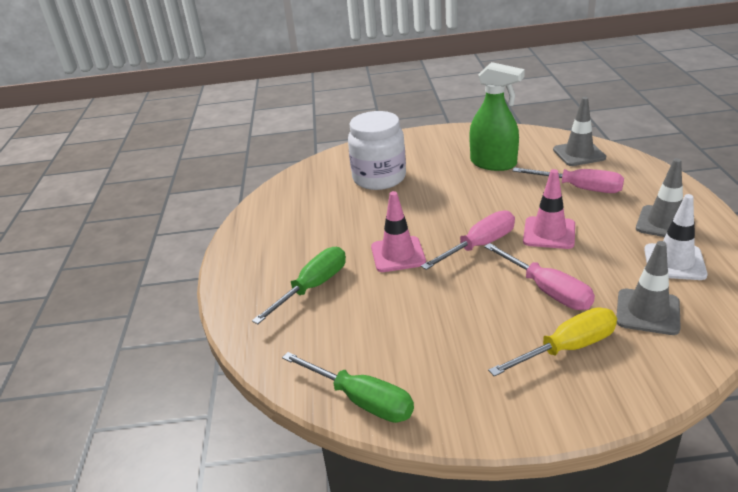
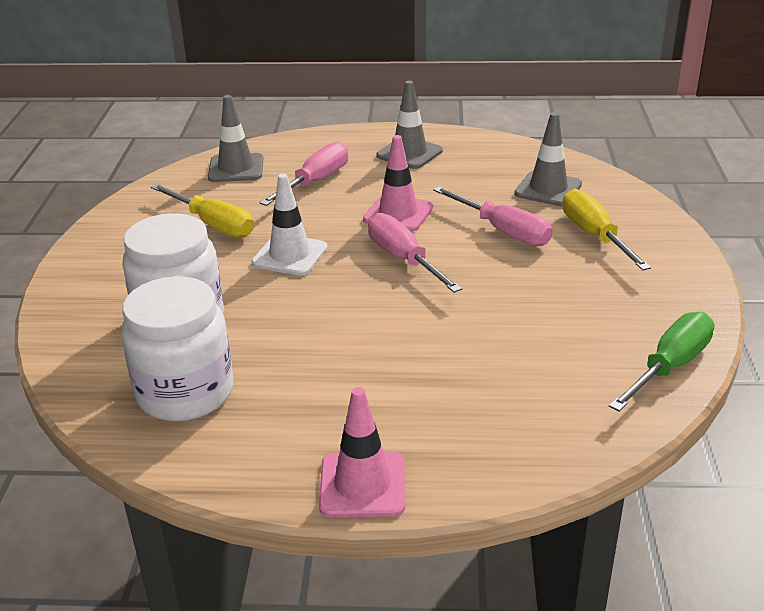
camera: 85 degrees left, 0 degrees up
green screwdriver [252,247,346,324] -> none
pink traffic cone [371,191,426,272] -> pink traffic cone moved to [319,387,406,518]
green spray bottle [469,62,525,171] -> yellow screwdriver [151,184,254,237]
pink screwdriver [484,243,595,310] -> pink screwdriver turned 75 degrees clockwise [433,186,553,246]
white traffic cone [644,194,708,280] -> white traffic cone moved to [251,174,328,276]
none -> white jar [121,276,233,421]

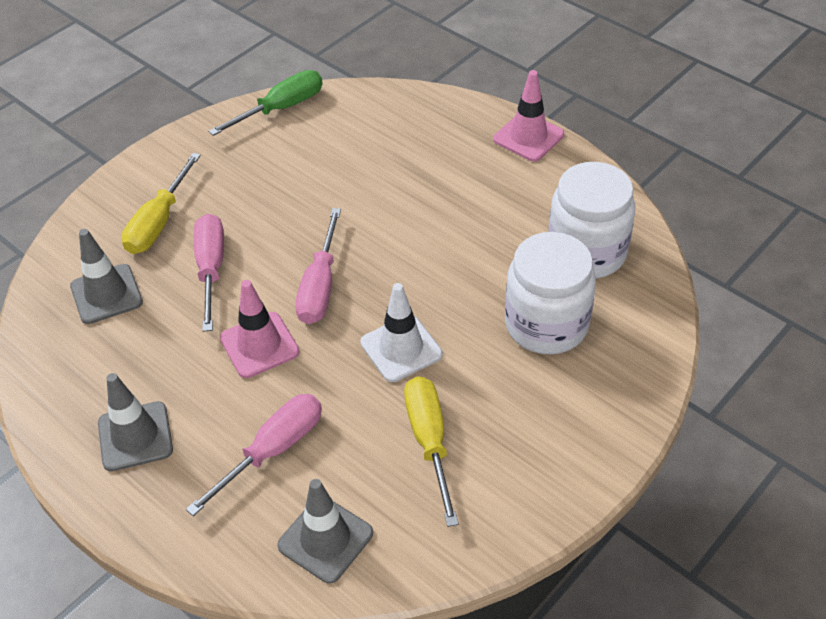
camera: 140 degrees left, 15 degrees up
pink screwdriver [260,141,348,206] -> pink screwdriver turned 150 degrees clockwise [186,394,322,516]
green screwdriver [609,312,714,412] -> green screwdriver turned 150 degrees clockwise [208,70,323,136]

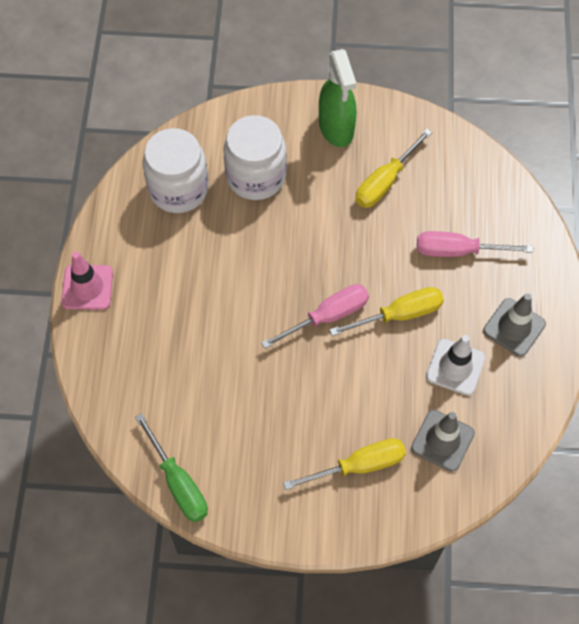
camera: 130 degrees left, 15 degrees up
pink screwdriver [194,214,224,332] -> none
green screwdriver [208,70,323,136] -> green screwdriver turned 135 degrees counterclockwise [135,413,208,522]
pink traffic cone [220,280,300,378] -> yellow screwdriver [329,287,444,336]
grey traffic cone [277,479,373,583] -> none
white traffic cone [360,283,443,382] -> white traffic cone moved to [426,335,485,396]
none -> green spray bottle [319,49,357,147]

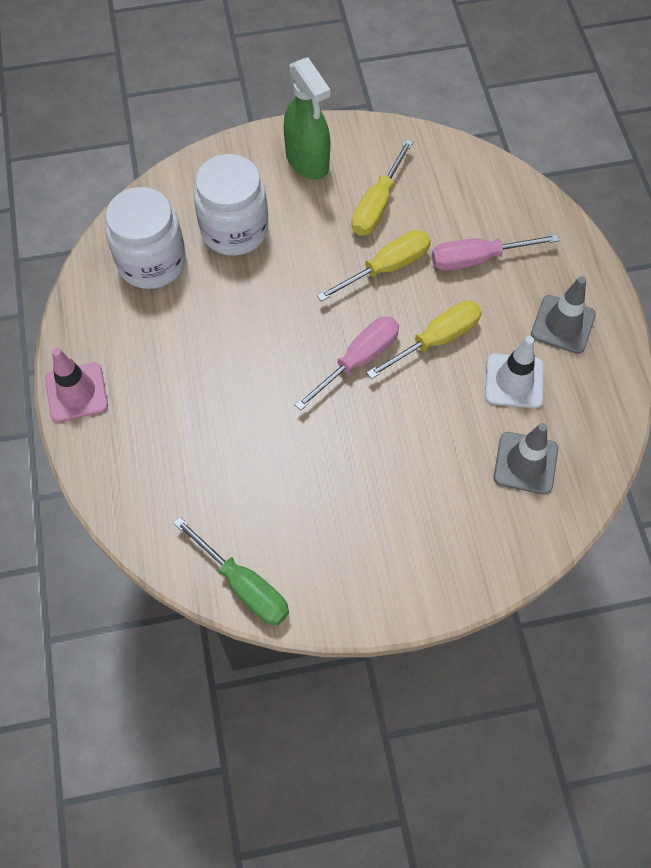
camera: 15 degrees left, 0 degrees up
yellow screwdriver [283,438,406,490] -> yellow screwdriver moved to [317,230,431,302]

